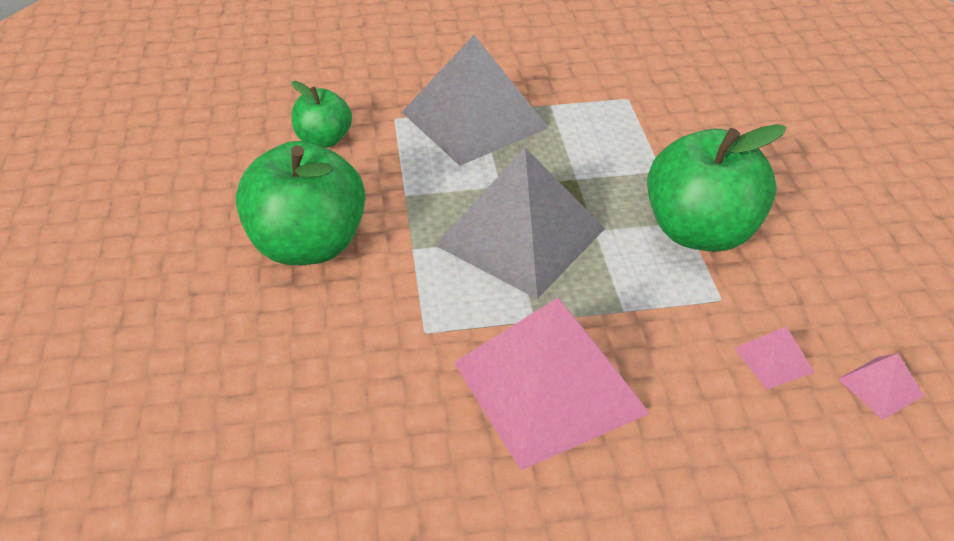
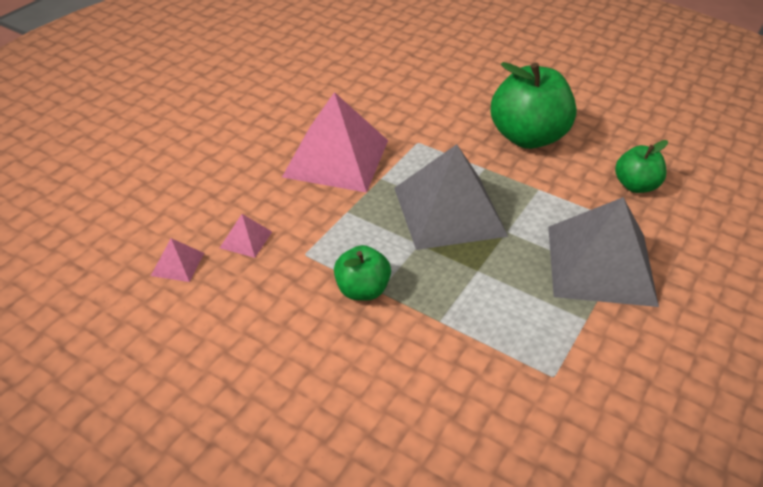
camera: 130 degrees right, 0 degrees up
green apple [647,124,786,251] -> green apple [334,245,391,301], size x0.55

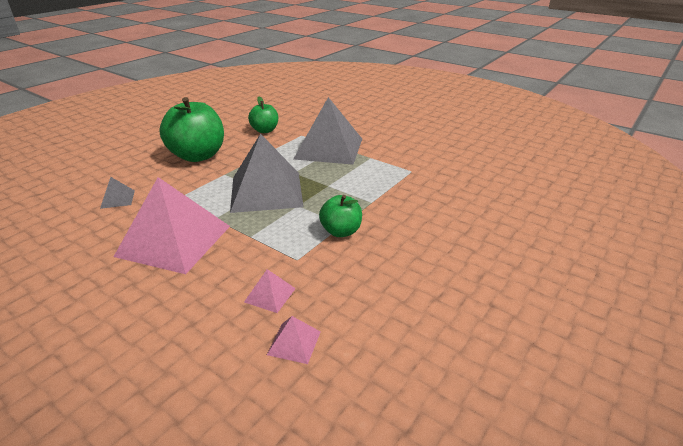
camera: 85 degrees left, 10 degrees down
none -> grey pyramid [100,177,135,209]

